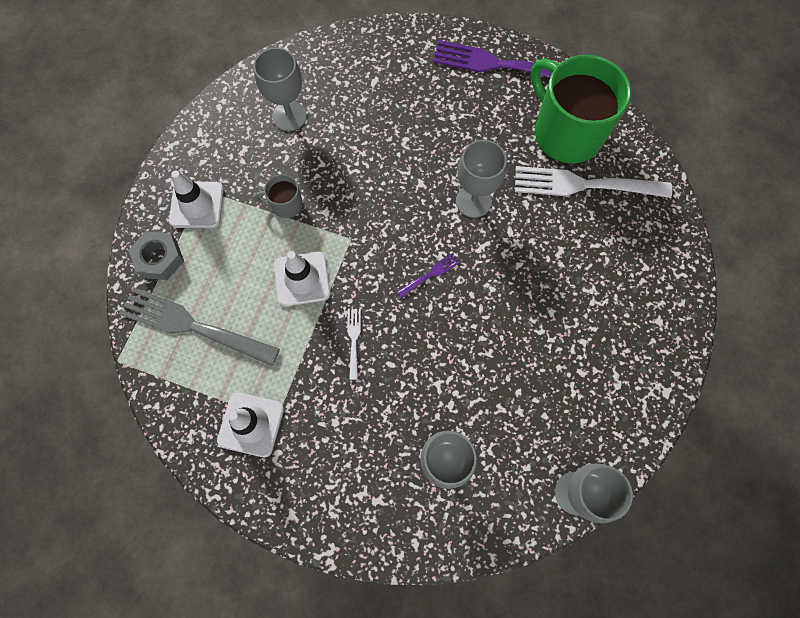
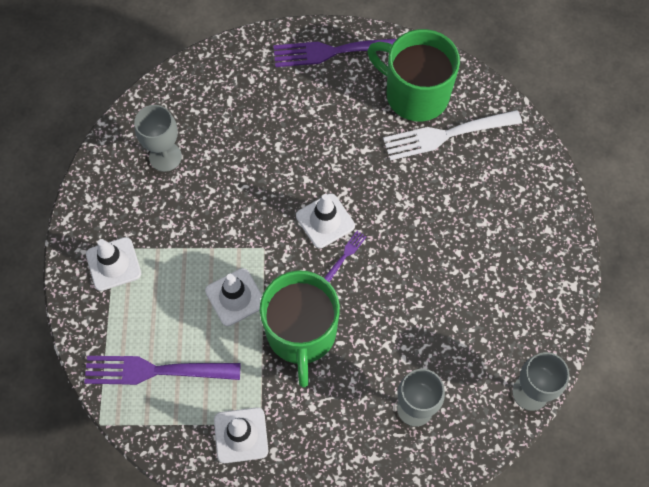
camera: 20 degrees left, 5 degrees down
grey fork [119,287,280,366] -> purple fork [84,356,241,385]
grey nut [128,231,184,280] -> none
grey mug [254,174,303,218] -> none
white fork [347,309,361,380] -> green mug [260,270,340,387]
grey goblet [456,140,507,218] -> none
none -> white traffic cone [296,193,355,248]

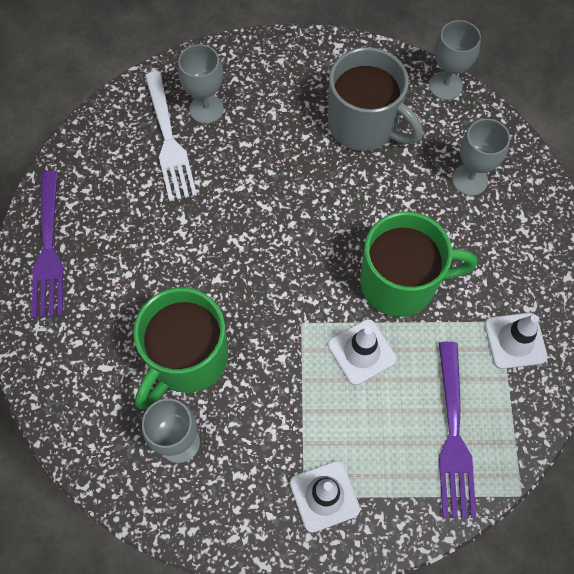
camera: 90 degrees left, 0 degrees up
white traffic cone [296,193,355,248] -> none
purple fork [324,231,367,282] -> none
green mug [367,29,460,121] -> green mug moved to [133,287,228,409]
none -> grey goblet [178,44,224,124]
none -> grey mug [328,47,423,151]

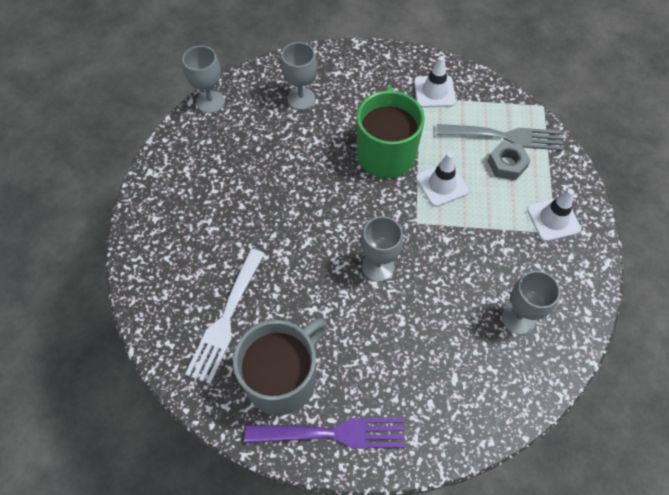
camera: 85 degrees left, 5 degrees down
green mug [133,287,228,409] -> none
white fork [145,71,197,202] -> white fork turned 120 degrees clockwise [185,249,265,384]
grey goblet [178,44,224,124] -> grey goblet moved to [361,216,403,282]
grey mug [328,47,423,151] -> grey mug moved to [233,318,327,415]
purple fork [439,342,477,518] -> grey fork [436,124,563,151]
none -> grey nut [488,141,531,180]

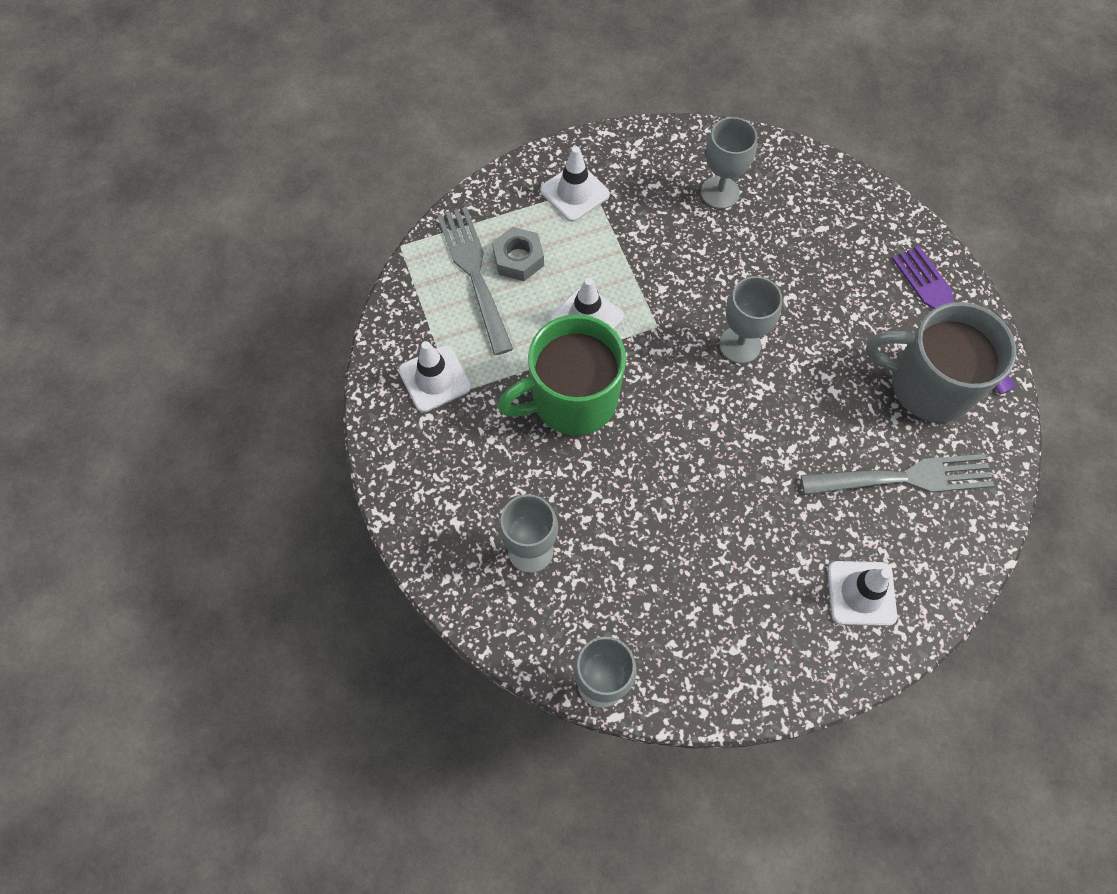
camera: 115 degrees left, 5 degrees up
white fork [185,249,265,384] -> grey fork [801,454,994,495]
none -> white traffic cone [828,561,897,626]

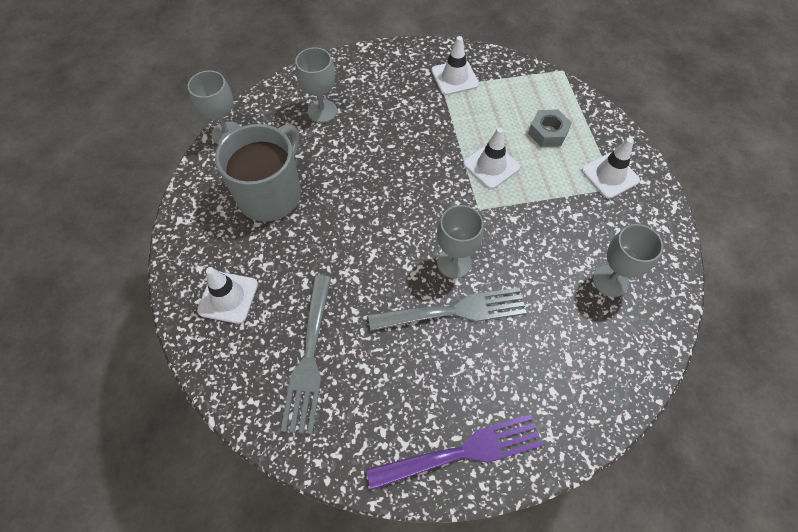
camera: 100 degrees right, 5 degrees down
grey fork [437,207,513,355] -> grey fork moved to [368,288,527,331]
green mug [498,314,626,435] -> none
grey mug [866,302,1016,423] -> grey mug moved to [215,124,301,222]

